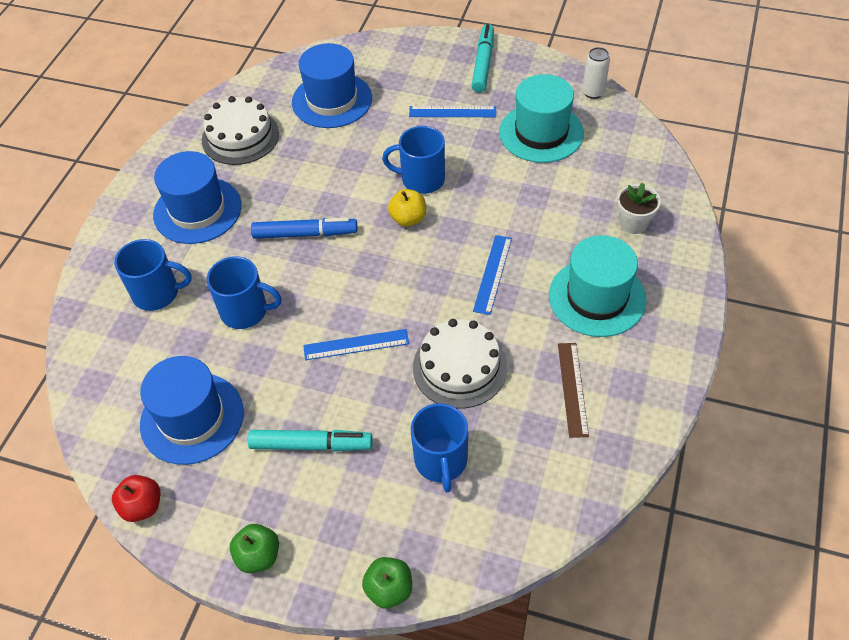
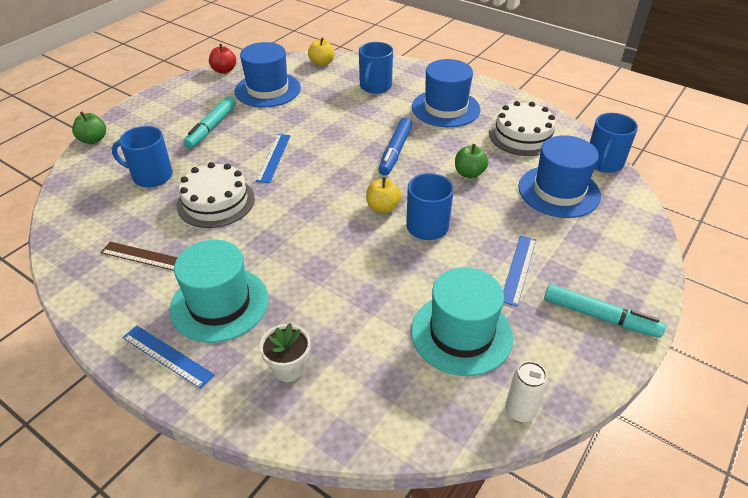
camera: 105 degrees right, 10 degrees down
blue mug [207,256,282,329] -> blue mug moved to [590,113,638,173]
green apple [230,524,279,573] -> green apple moved to [455,144,489,178]
blue ruler [473,235,512,315] -> blue ruler moved to [122,325,215,389]
none -> yellow apple [308,38,334,66]

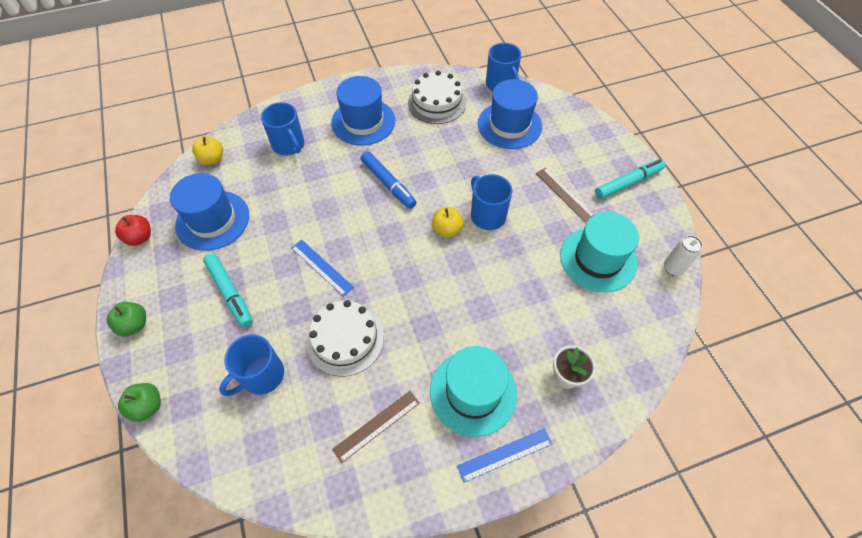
camera: 55 degrees left, 15 degrees up
green apple [455,144,489,178] -> green apple moved to [107,302,146,337]
blue ruler [503,236,536,307] -> brown ruler [536,168,594,222]

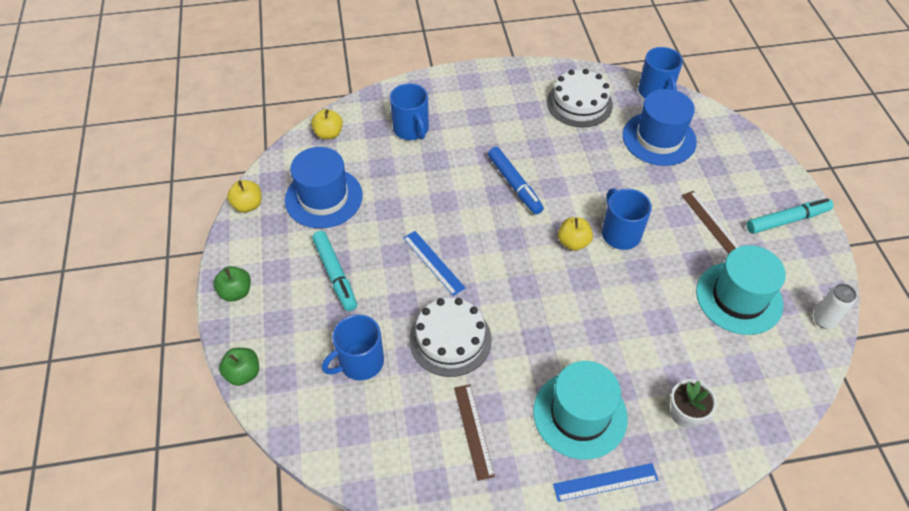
camera: 10 degrees right, 5 degrees down
red apple [115,215,151,246] -> yellow apple [227,180,262,213]
blue hat [331,76,395,145] -> none
brown ruler [332,391,419,463] -> brown ruler turned 75 degrees counterclockwise [454,384,495,481]

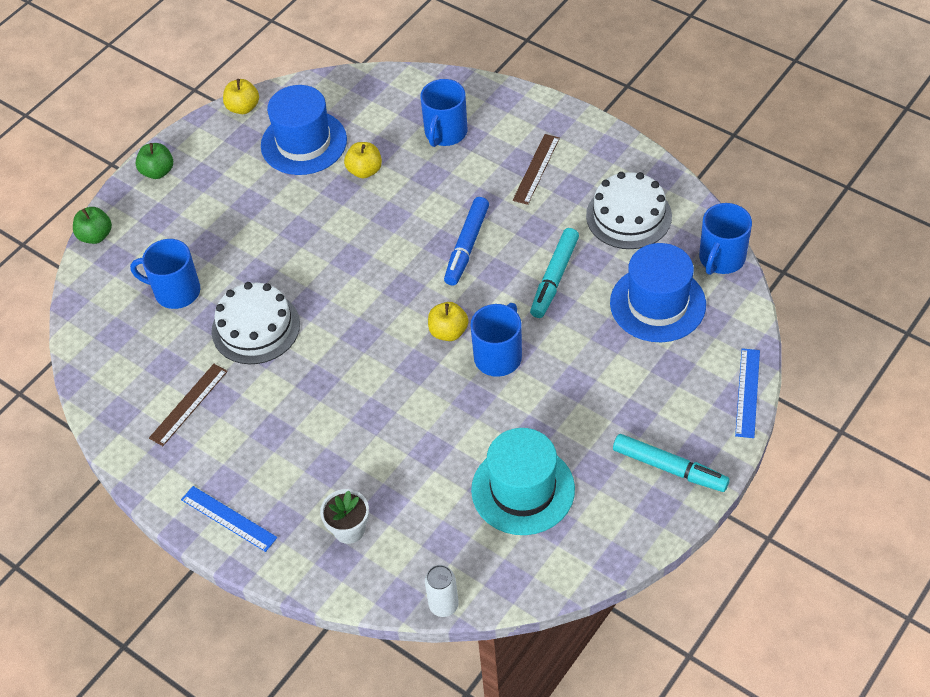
camera: 50 degrees right, 0 degrees up
yellow apple [311,109,343,140] -> yellow apple moved to [344,142,382,179]
turquoise marker [312,231,357,311] -> turquoise marker moved to [530,228,579,318]
blue ruler [403,231,465,296] -> blue ruler moved to [735,348,760,438]
turquoise hat [533,361,628,459] -> none
brown ruler [681,191,739,254] -> brown ruler moved to [513,134,560,205]
white can [813,284,857,329] -> white can moved to [425,565,459,617]

